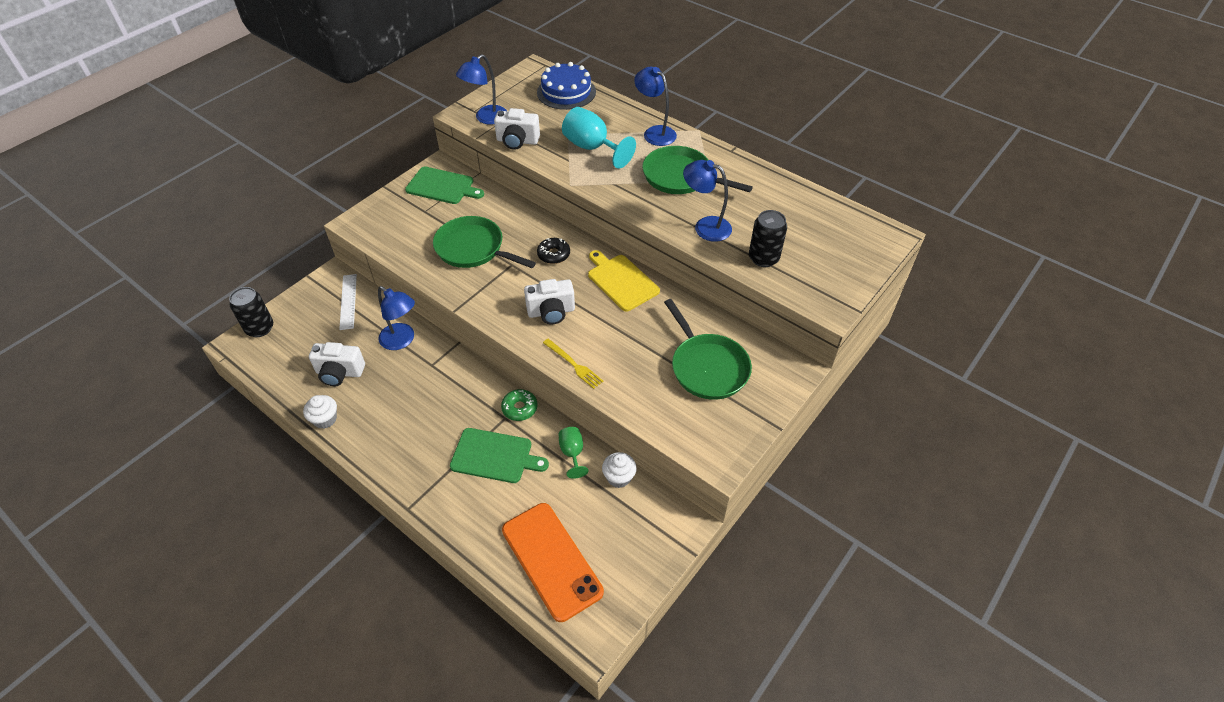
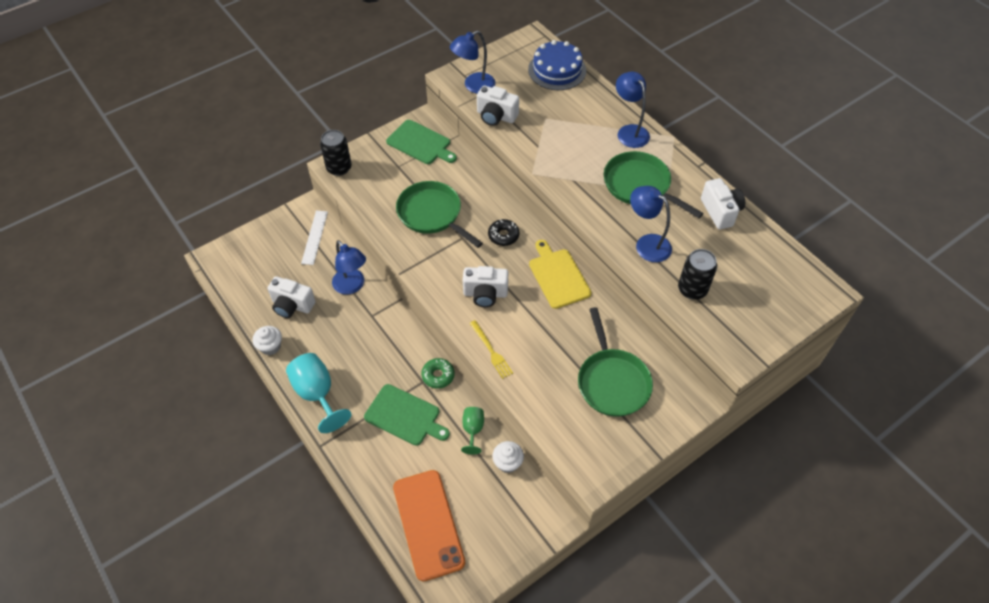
camera: 15 degrees right, 5 degrees up
black can [229,287,273,337] -> black can moved to [320,130,352,176]
turquoise goblet [562,107,636,169] -> turquoise goblet moved to [286,353,351,433]
none -> white camera [701,178,745,230]

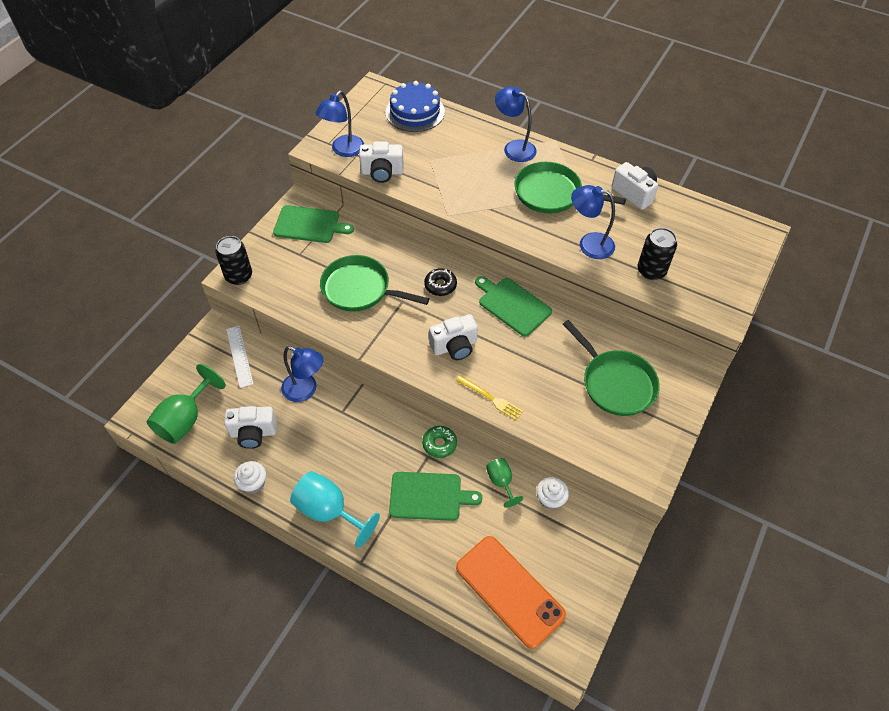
camera: 25 degrees left, 0 degrees up
yellow cutting board [529,240,592,309] -> green cutting board [475,276,552,336]
none -> green goblet [146,364,226,444]

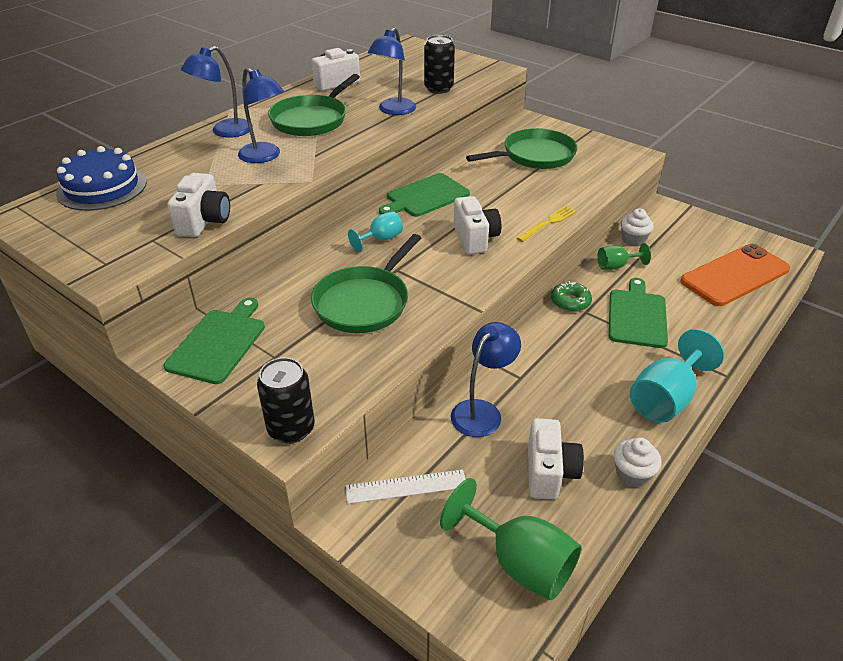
camera: 80 degrees left, 15 degrees down
blue lamp [316,91,364,157] -> blue lamp moved to [238,67,284,163]
black donut [424,268,457,296] -> turquoise goblet [348,211,403,252]

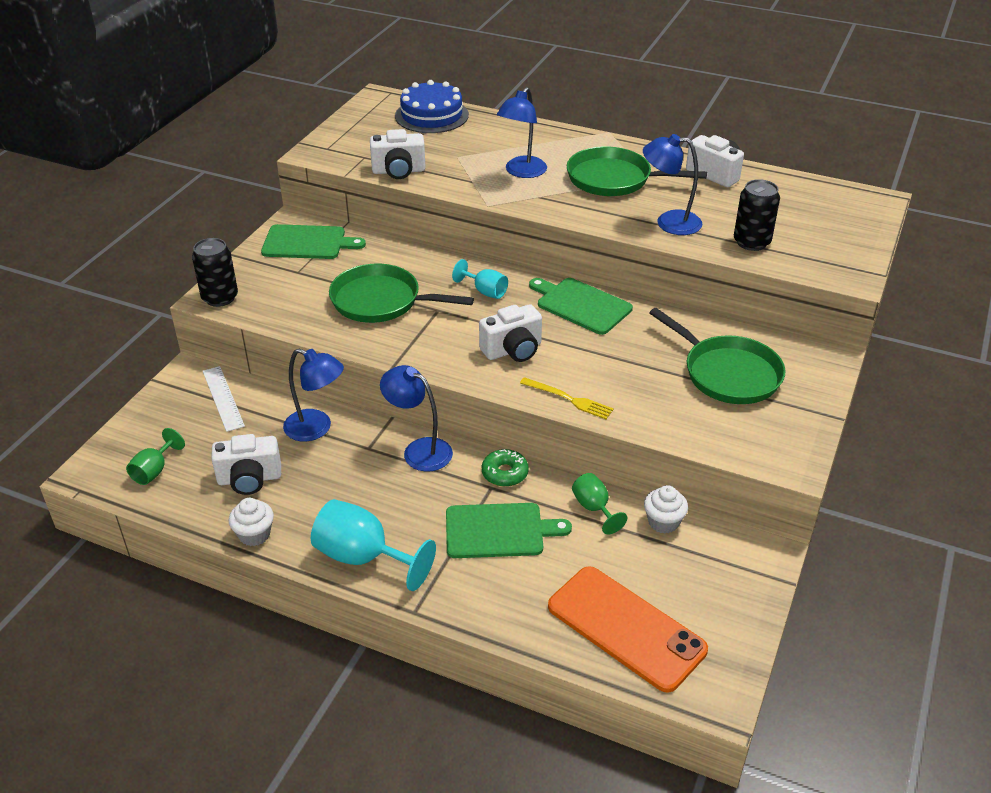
camera: 75 degrees right, 0 degrees up
blue lamp [181,46,253,138] -> blue lamp moved to [380,365,453,472]
green goblet [440,478,582,600] -> green goblet [126,428,185,485], size x0.56

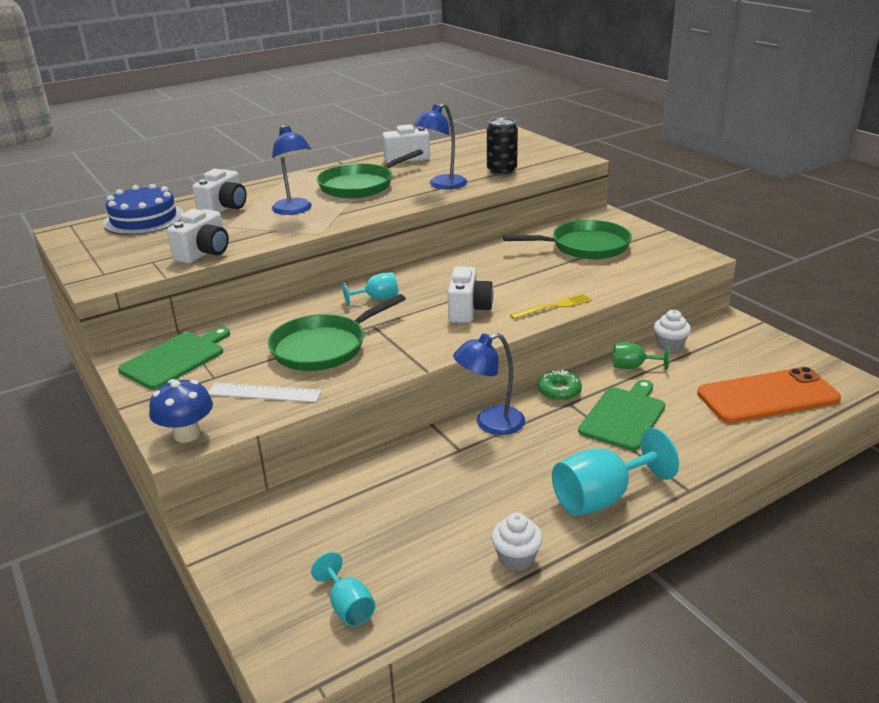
camera: 55 degrees left, 10 degrees down
green goblet [126,428,185,485] -> turquoise goblet [311,552,375,627]
black can [192,238,238,307] -> blue mushroom [149,379,213,443]
white ruler [203,366,245,432] -> white ruler moved to [208,383,322,402]
white camera [211,434,281,495] -> white camera moved to [192,169,247,213]
blue lamp [283,349,344,441] -> none
green cutting board [529,278,633,335] -> none

